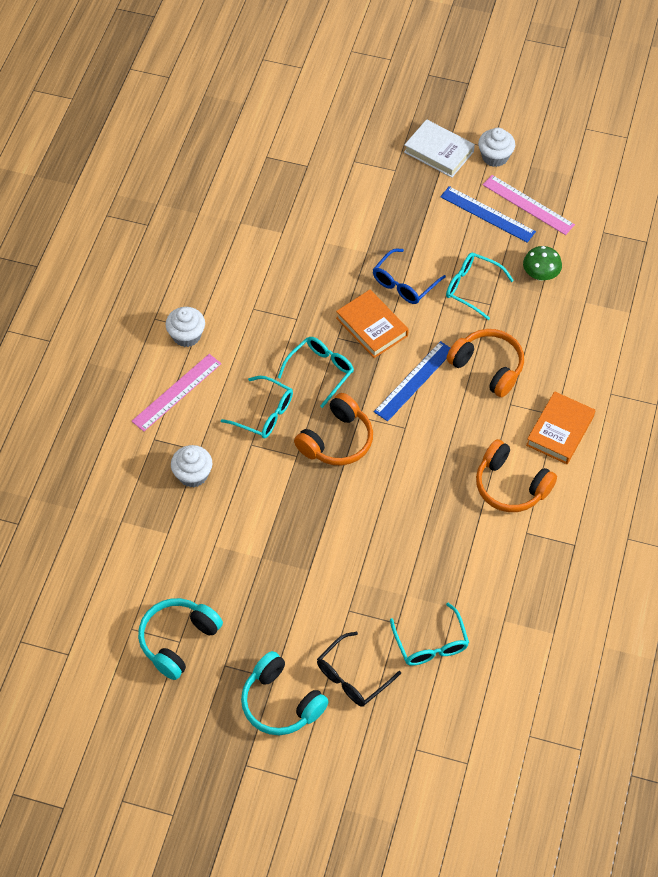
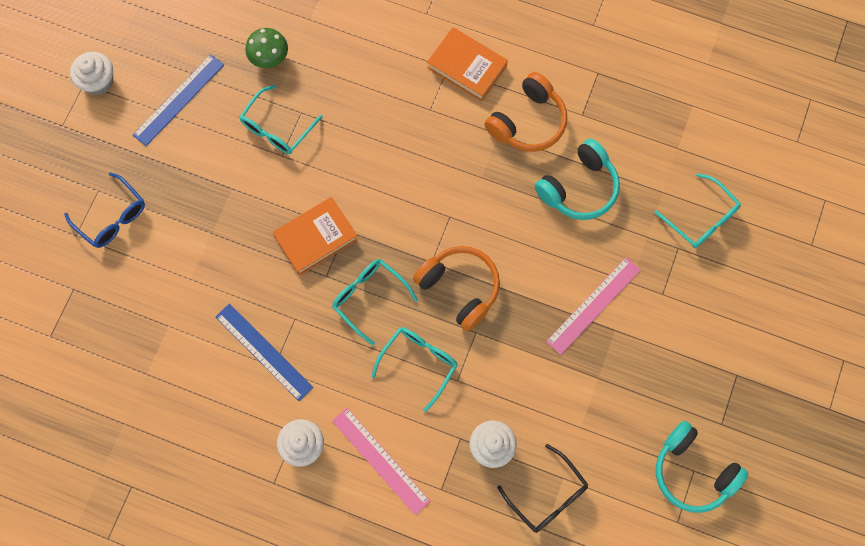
camera: 85 degrees left, 15 degrees up
turquoise headphones [241,651,329,735] -> turquoise headphones moved to [535,139,620,220]
black glasses [317,631,401,707] -> black glasses moved to [497,444,588,533]
blue glasses [373,249,446,304] -> blue glasses moved to [64,172,145,248]
blue ruler [374,341,450,421] -> blue ruler moved to [215,303,313,401]
turquoise glasses [390,603,469,666] -> turquoise glasses turned 60 degrees clockwise [654,173,741,248]
white book [404,119,475,178] -> none
orange headphones [447,329,524,397] -> none
pink ruler [483,175,575,235] -> pink ruler moved to [546,257,641,355]

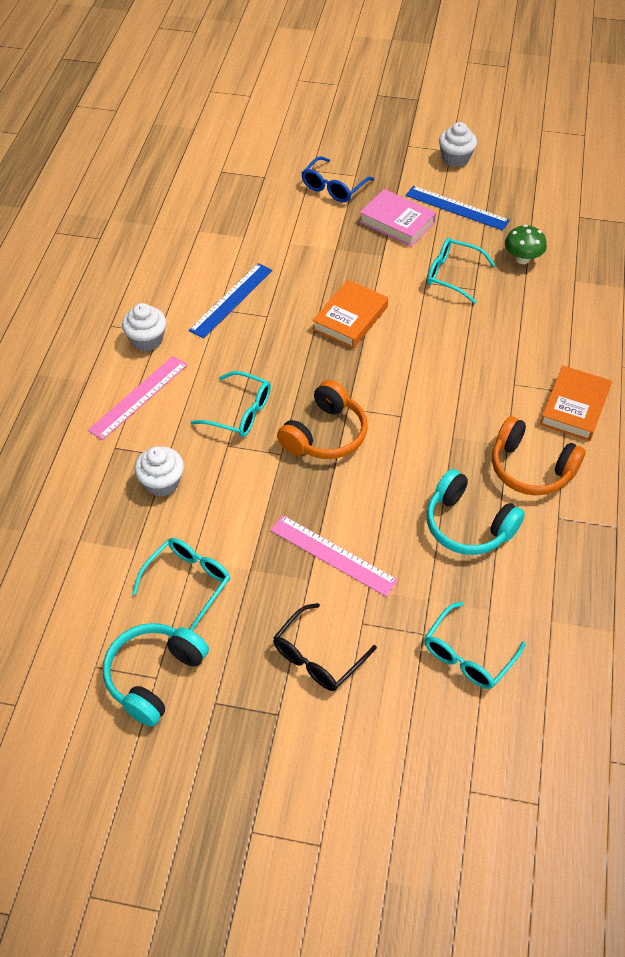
camera: 80 degrees right, 20 degrees down
orange book [273,197,358,276] -> orange book turned 75 degrees clockwise [312,280,388,349]
turquoise glasses [332,259,418,346] -> turquoise glasses moved to [132,538,230,631]
black glasses [497,444,588,533] -> black glasses moved to [273,603,377,691]
none -> pink book [359,189,436,247]

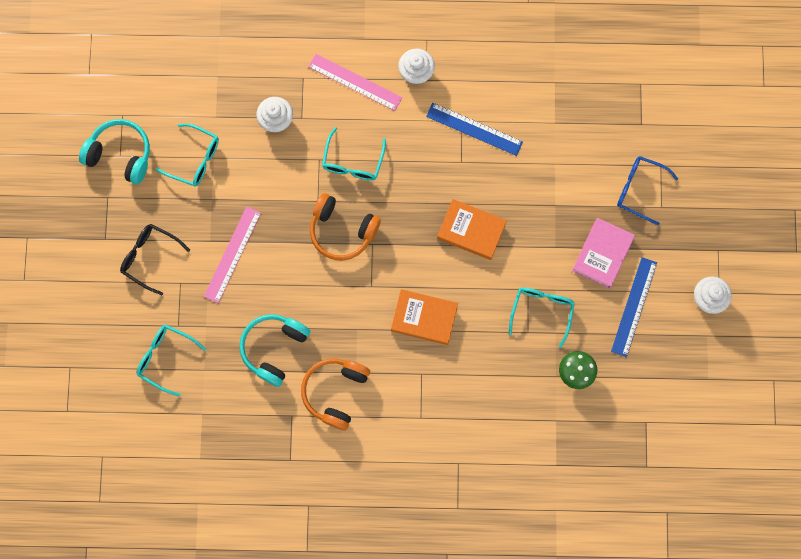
camera: 80 degrees right, 25 degrees up
orange book [540,366,612,441] -> orange book moved to [391,289,458,345]

